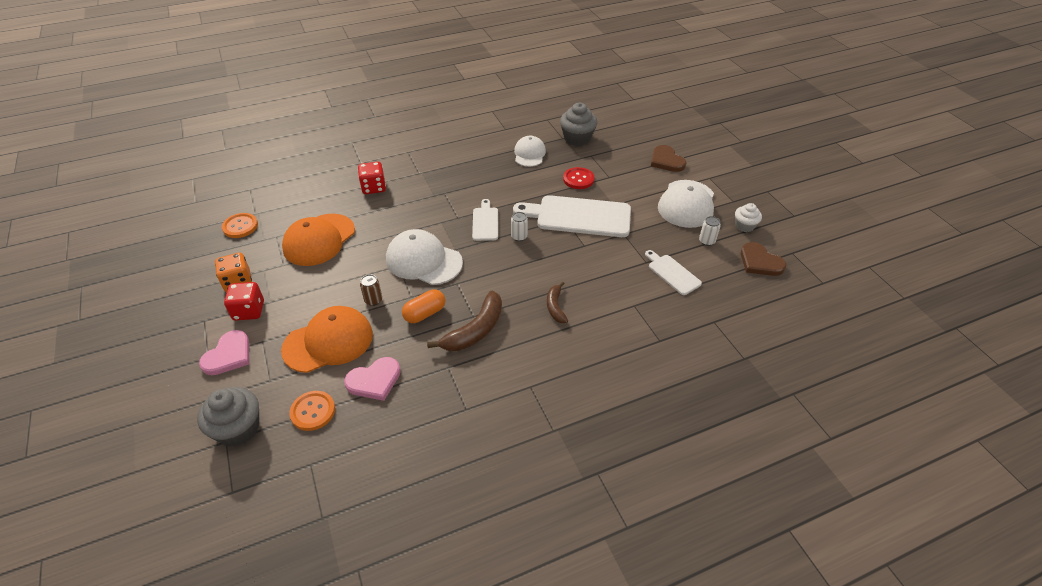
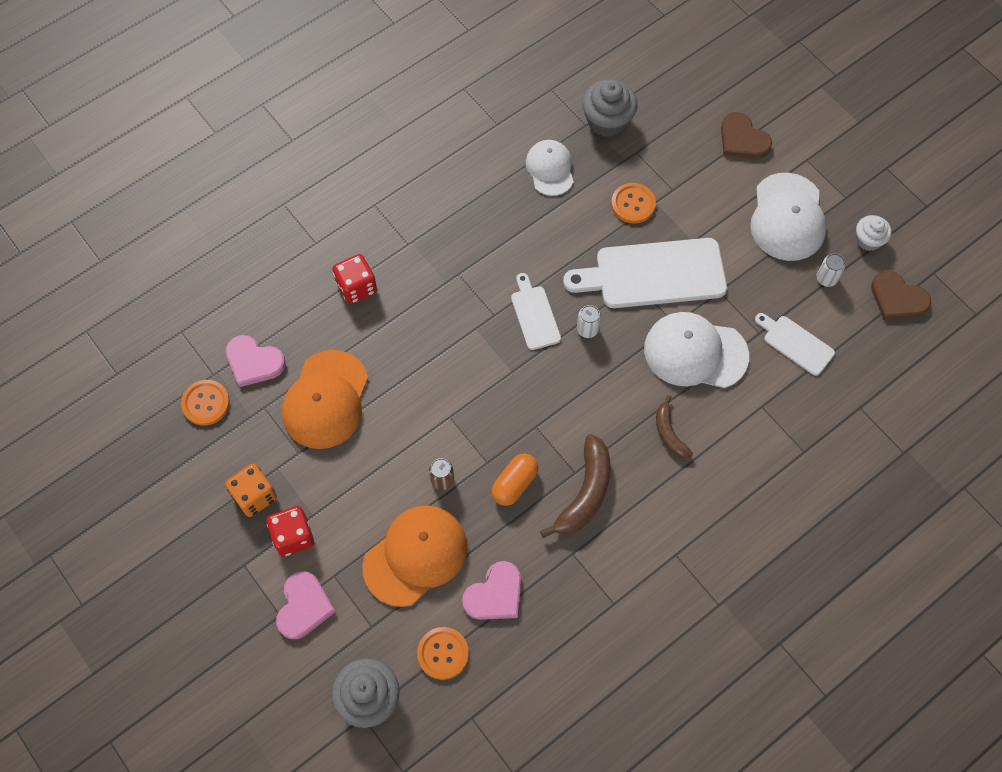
camera: 15 degrees left, 20 degrees up
white cap [386,229,463,285] -> white cap moved to [644,312,749,388]
red button [563,167,594,189] -> orange button [611,183,656,224]
none -> pink heart [226,335,286,387]

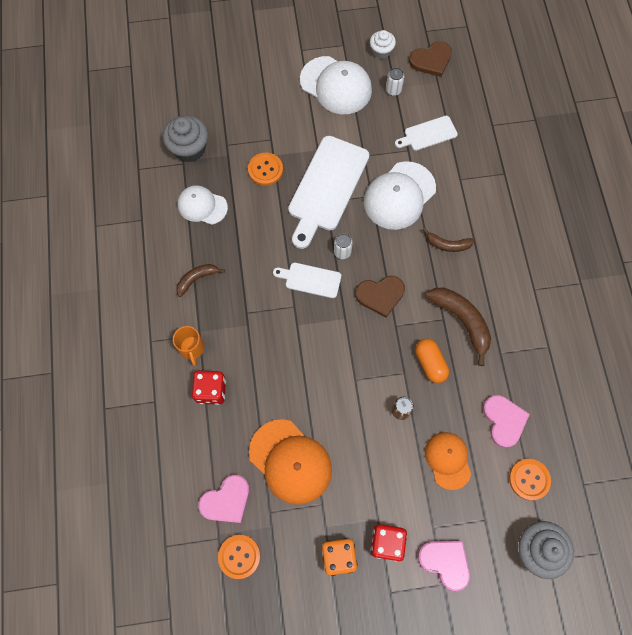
camera: 60 degrees left, 5 degrees up
orange cap [363,505,468,607] -> orange cap [425,432,471,490], size x0.64
brown heart [721,112,772,159] -> brown heart moved to [355,276,405,318]
none -> orange mug [173,326,204,366]
none -> brown banana [176,264,225,297]

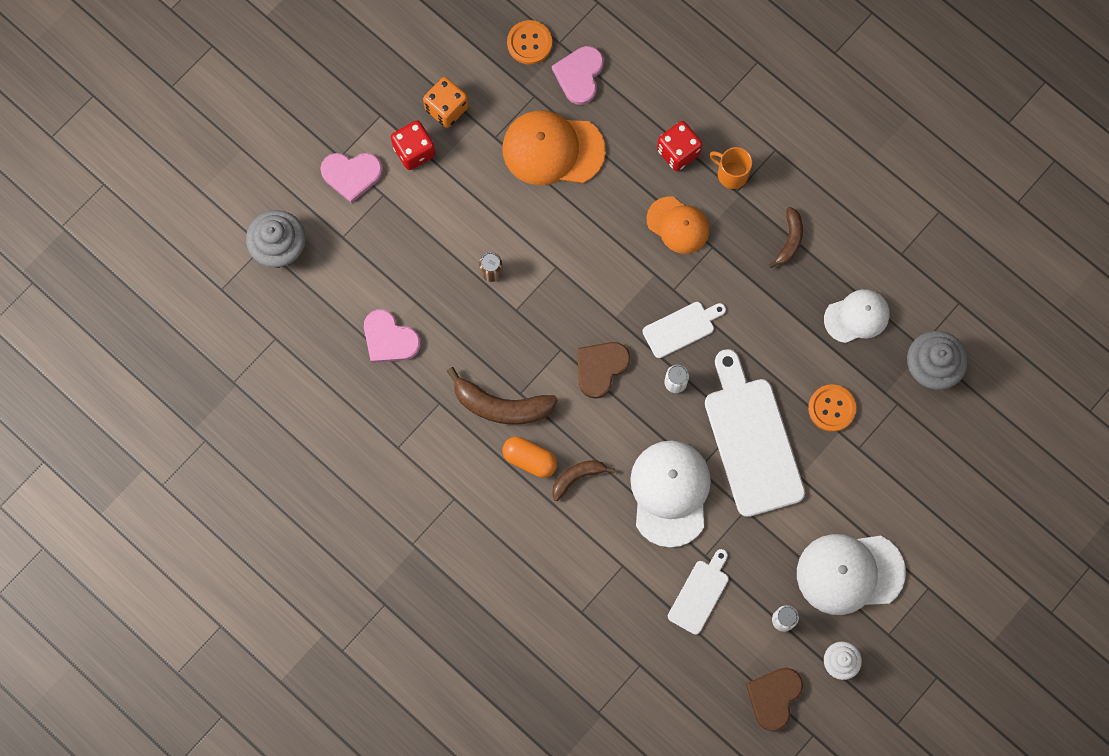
camera: 140 degrees right, 5 degrees up
orange capsule [415,339,449,383] -> orange capsule moved to [503,437,557,478]
orange cap [425,432,471,490] -> orange cap moved to [647,197,709,254]
orange button [509,459,551,500] -> none

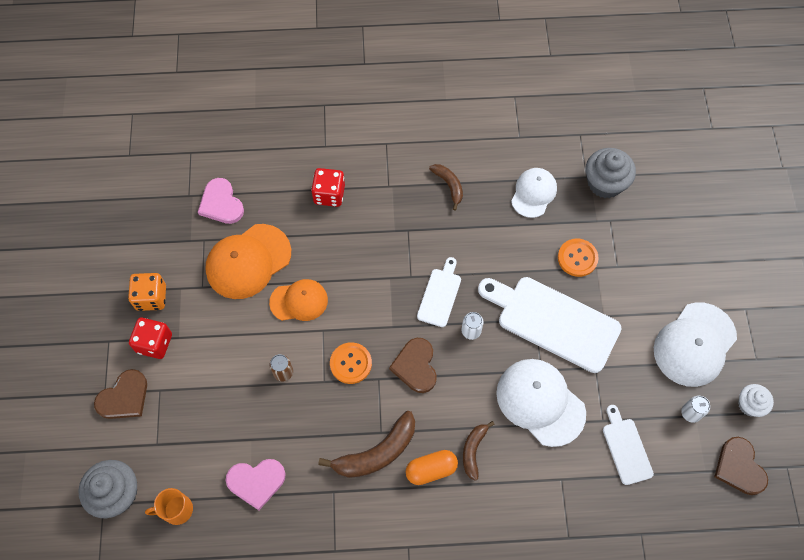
camera: 45 degrees left, 10 degrees down
pink heart [320,153,383,203] -> brown heart [94,369,147,419]
orange button [507,20,552,65] -> orange button moved to [330,342,372,384]
orange cap [647,197,709,254] -> orange cap moved to [269,279,328,321]
orange mug [710,147,752,189] -> orange mug moved to [145,488,193,525]

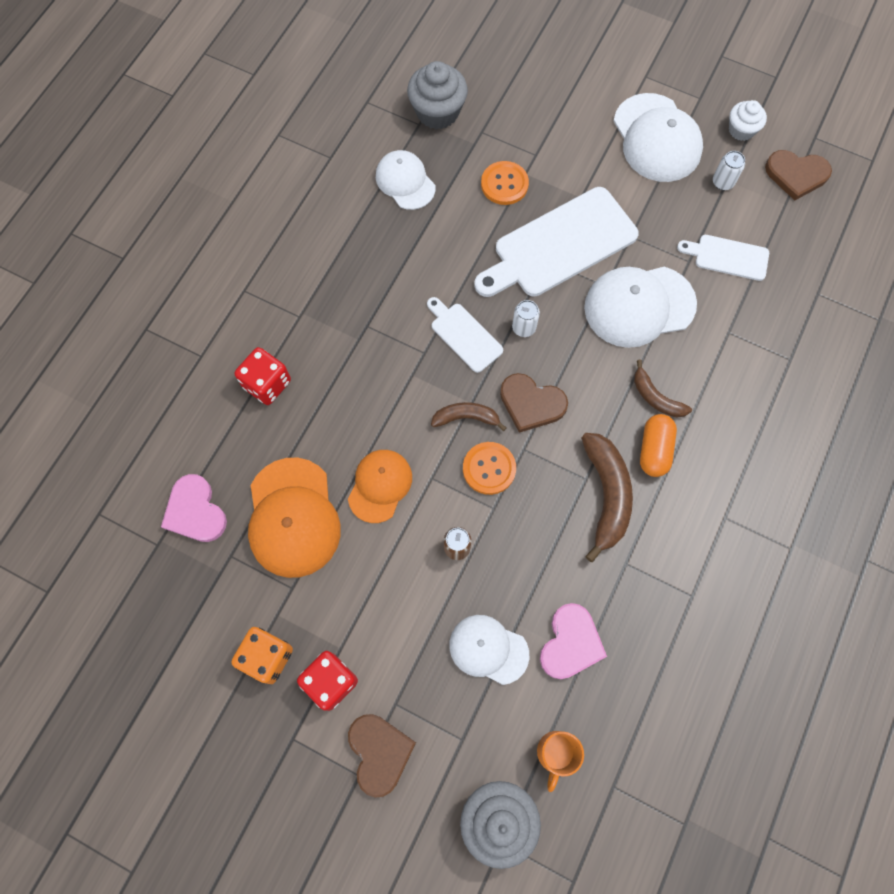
camera: 60 degrees left, 5 degrees up
pink heart [198,178,244,224] -> pink heart turned 60 degrees clockwise [161,474,227,542]
brown banana [429,164,463,211] -> brown banana moved to [431,402,506,431]
none -> white cap [449,615,529,685]

